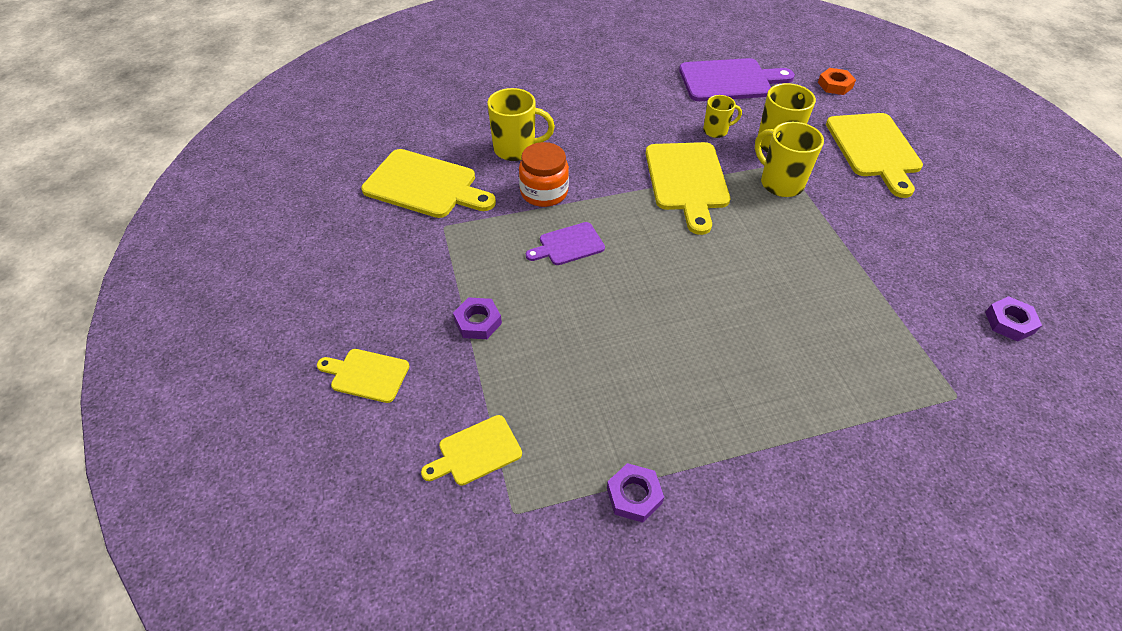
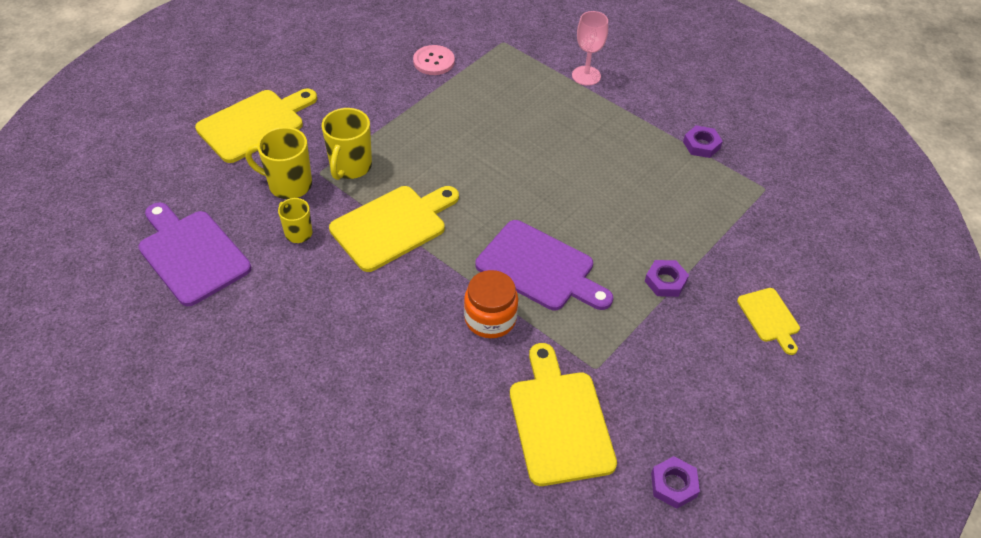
camera: 125 degrees left, 0 degrees up
yellow cutting board [421,415,522,485] -> none
yellow mug [487,88,555,161] -> none
purple cutting board [526,222,605,265] -> purple cutting board [475,220,613,310], size x1.83
orange nut [818,68,856,95] -> none
purple nut [985,296,1042,342] -> purple nut moved to [651,456,700,509]
none -> pink button [413,45,455,75]
none -> pink goblet [572,11,608,86]

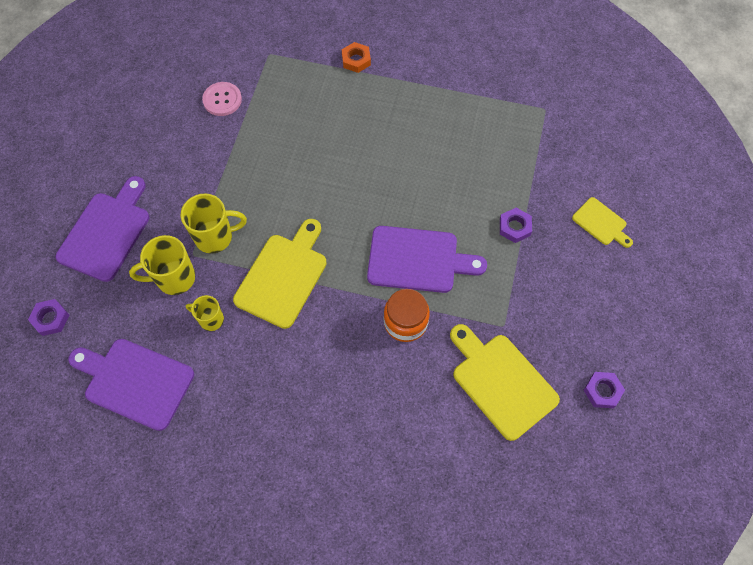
camera: 25 degrees left, 15 degrees up
yellow cutting board [195,89,317,163] -> purple cutting board [55,176,149,282]
yellow mug [322,108,372,180] -> yellow mug turned 90 degrees counterclockwise [181,193,247,254]
pink goblet [572,11,608,86] -> orange nut [342,42,371,73]
purple nut [683,125,723,158] -> purple nut moved to [28,299,69,336]

